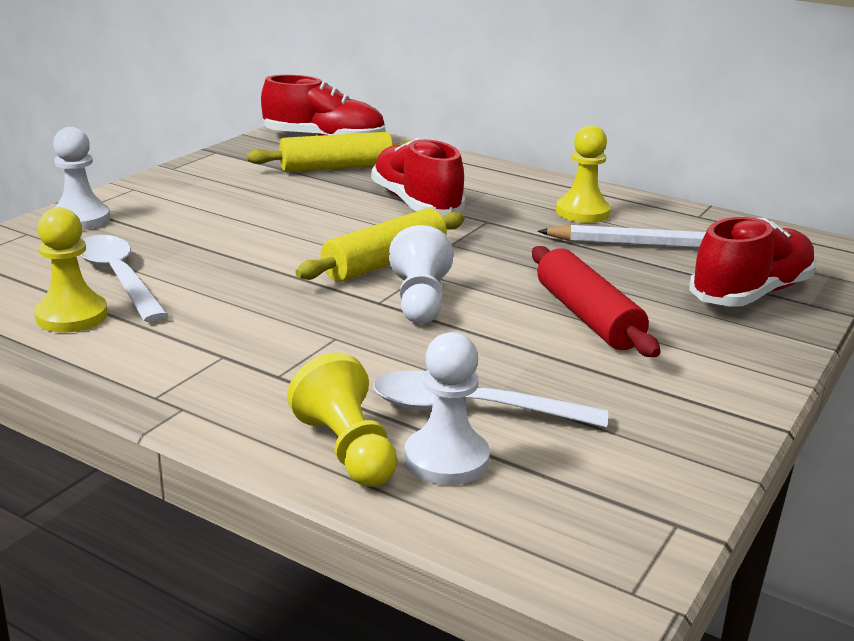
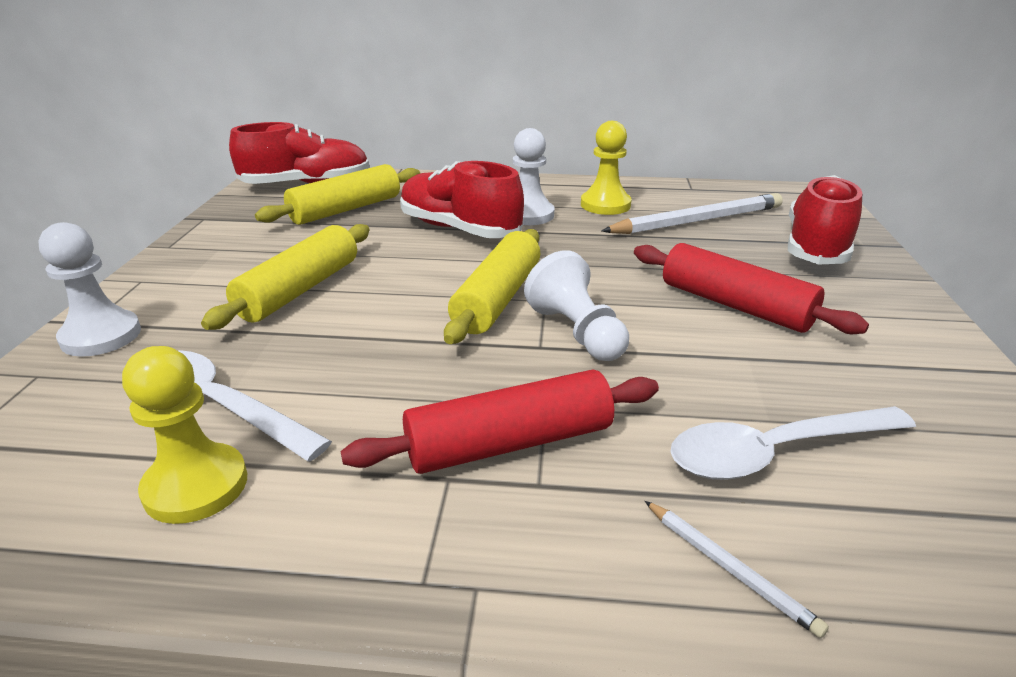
camera: 25 degrees left, 5 degrees up
yellow pawn [287,353,397,487] -> white pencil [645,501,829,638]
white pawn [404,332,490,485] -> white pawn moved to [513,128,554,225]
none -> yellow rolling pin [201,224,370,330]
none -> red rolling pin [341,370,659,474]

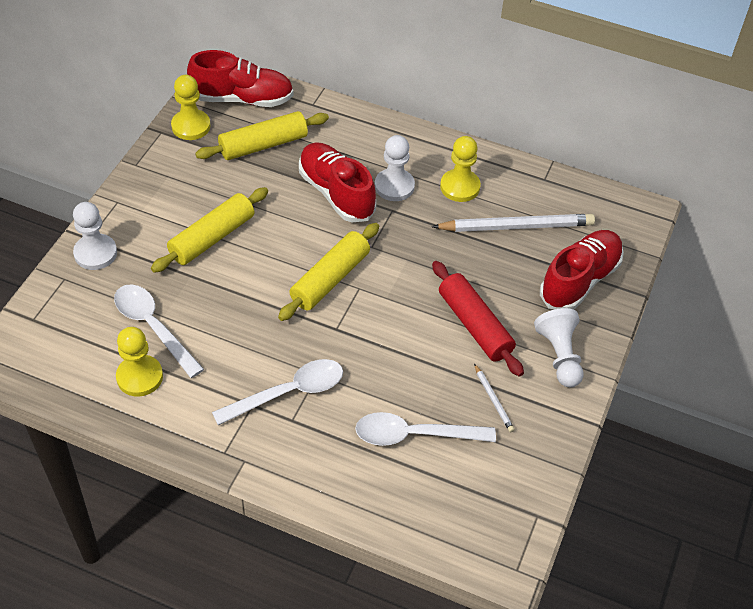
camera: 15 degrees right, 20 degrees up
red rolling pin [341,370,659,474] -> white spoon [212,359,343,425]
white pawn [524,250,629,361] -> white pawn moved to [534,308,583,388]
white pencil [645,501,829,638] -> white pencil moved to [474,364,515,432]
none -> yellow pawn [171,75,211,140]

